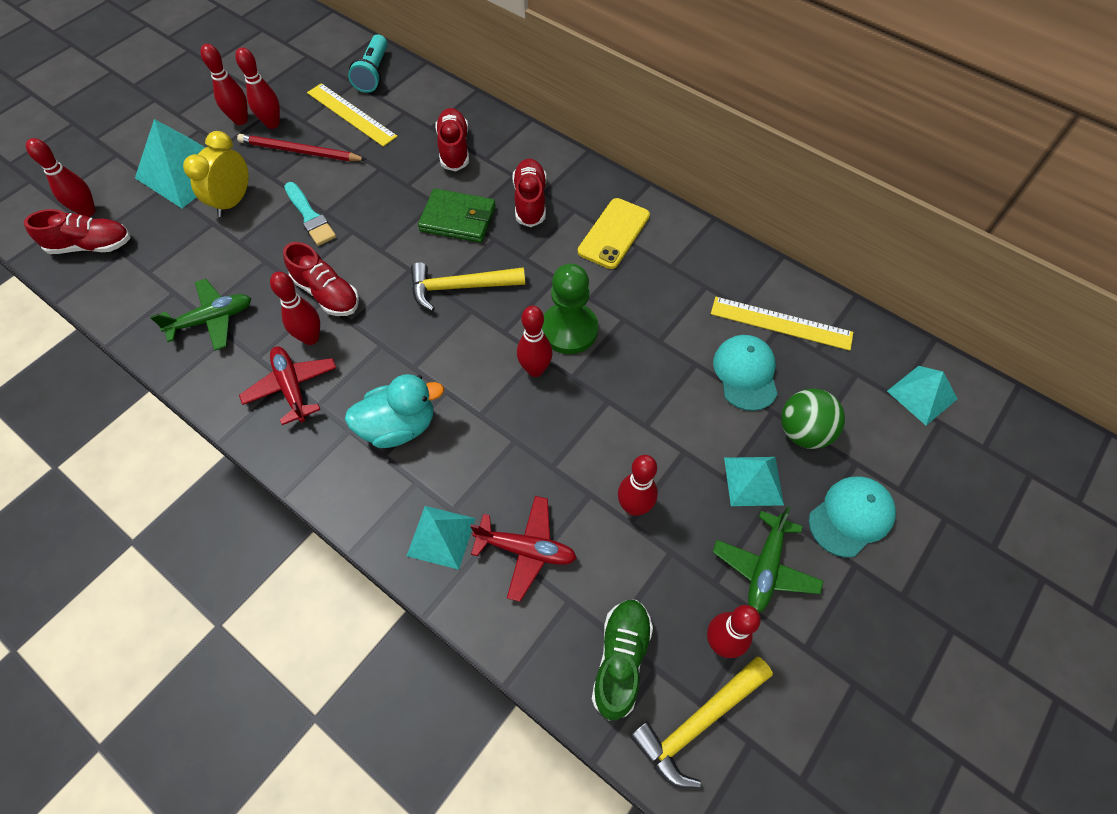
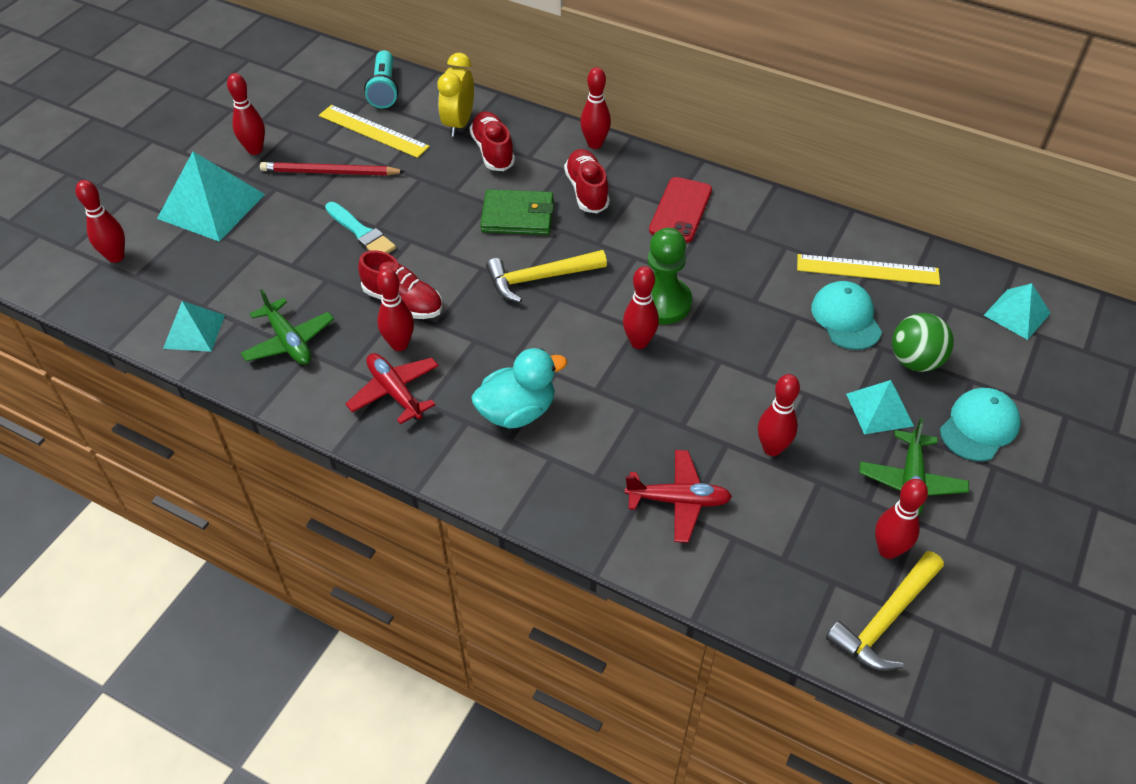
camera: 10 degrees left, 10 degrees down
red shoe [24,209,130,254] -> none
green plane [150,279,251,351] -> green plane turned 90 degrees clockwise [241,289,334,365]
yellow clock [183,131,249,217] -> yellow clock moved to [437,53,474,137]
red bowling pin [235,47,280,129] -> red bowling pin moved to [580,67,611,149]
turquoise pyramid [407,506,476,570] -> turquoise pyramid moved to [163,301,225,352]
yellow phone [578,198,650,269] -> red phone [649,177,712,243]
green shoe [592,600,653,721] -> none

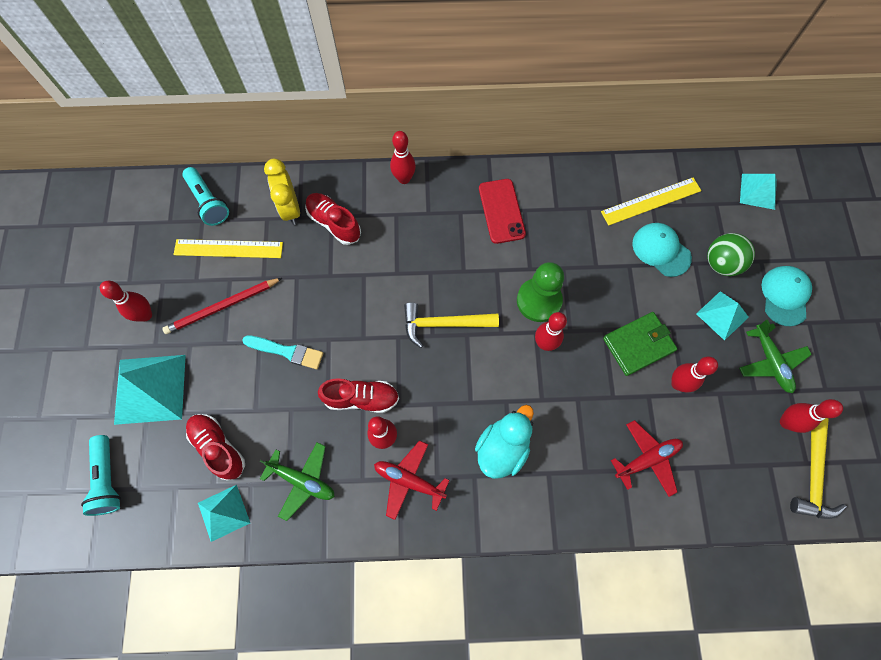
camera: 30 degrees left, 20 degrees up
red bowling pin [75,180,125,263] -> turquoise flashlight [81,435,121,516]
green wallet [480,189,554,235] -> green wallet moved to [603,312,677,376]
yellow hammer [486,250,607,303] -> yellow hammer turned 45 degrees clockwise [404,302,499,348]
red shoe [564,149,610,213] -> red shoe moved to [186,414,245,481]

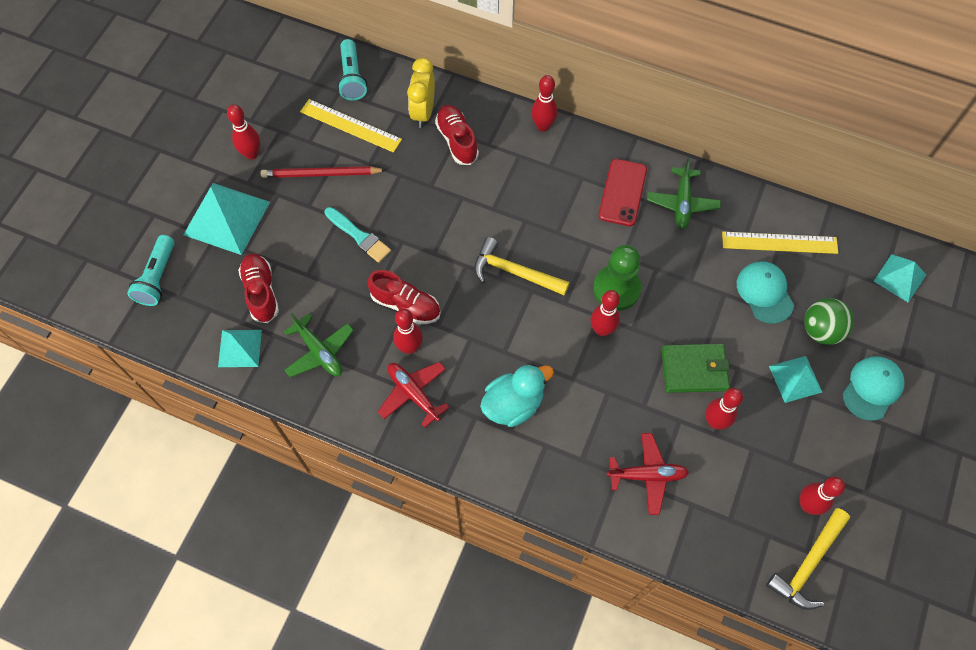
camera: 25 degrees right, 5 degrees down
green plane [739,319,812,393] -> green plane moved to [647,158,721,229]

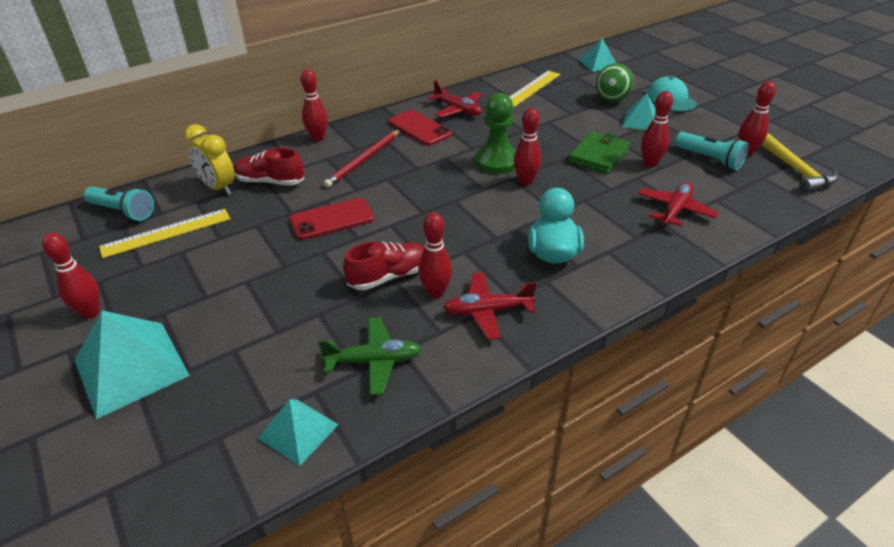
camera: 55 degrees left, 25 degrees down
turquoise flashlight [127,235,175,306] -> turquoise flashlight moved to [675,132,749,170]
red shoe [238,253,279,323] -> none
red pencil [261,166,386,178] -> red pencil moved to [323,129,401,188]
turquoise brush [324,207,391,263] -> none
yellow hammer [474,237,570,295] -> none
green plane [647,158,721,229] -> red plane [428,80,482,118]
turquoise cap [737,261,794,324] -> none
none -> red phone [290,198,374,240]

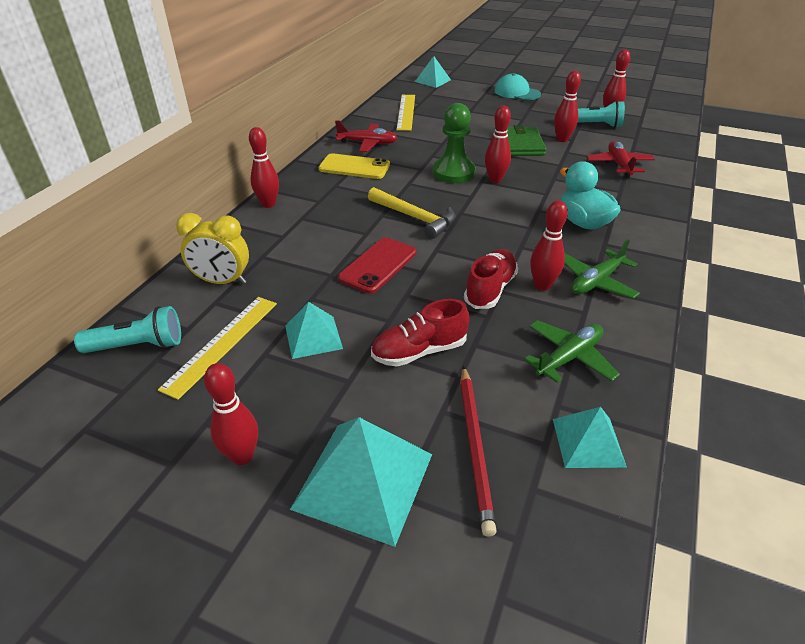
camera: 35 degrees left, 0 degrees up
red shoe [234,148,304,186] -> red shoe moved to [371,299,470,367]
red pencil [323,129,401,188] -> red pencil moved to [460,366,496,537]
red phone [389,110,452,146] -> yellow phone [319,153,390,179]
red plane [443,272,536,340] -> green plane [564,240,640,299]
green ball [596,63,634,102] -> none
turquoise pyramid [622,93,656,130] -> turquoise pyramid moved to [285,302,343,359]
yellow hammer [761,133,839,193] -> yellow hammer moved to [368,187,456,239]

